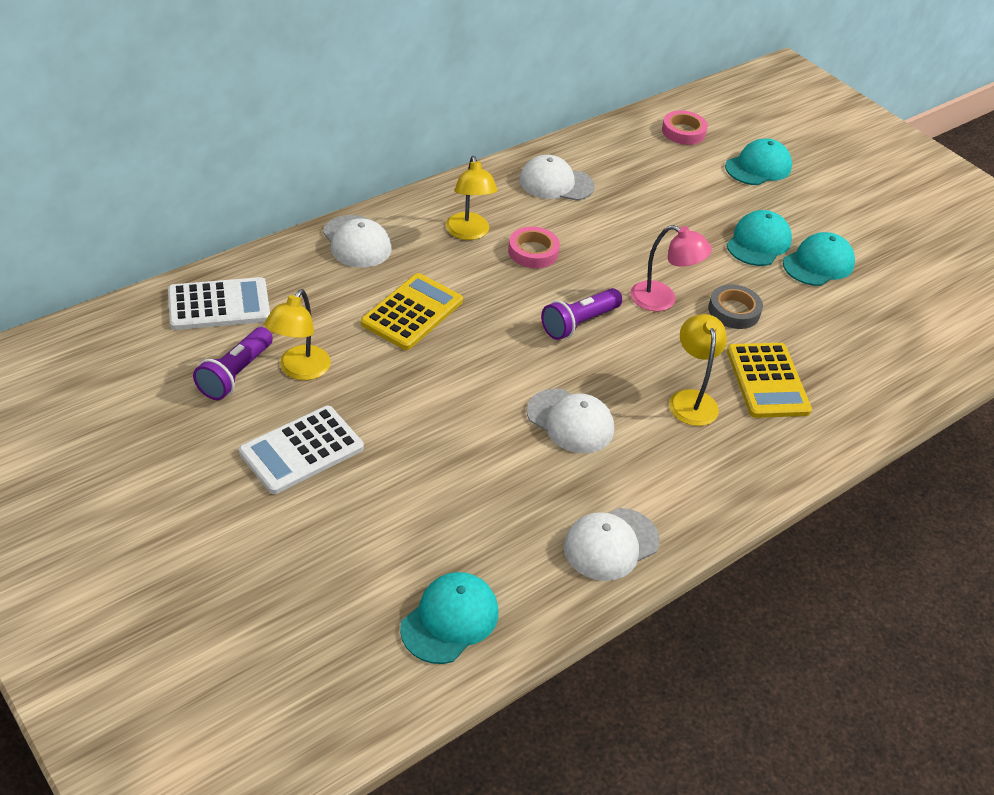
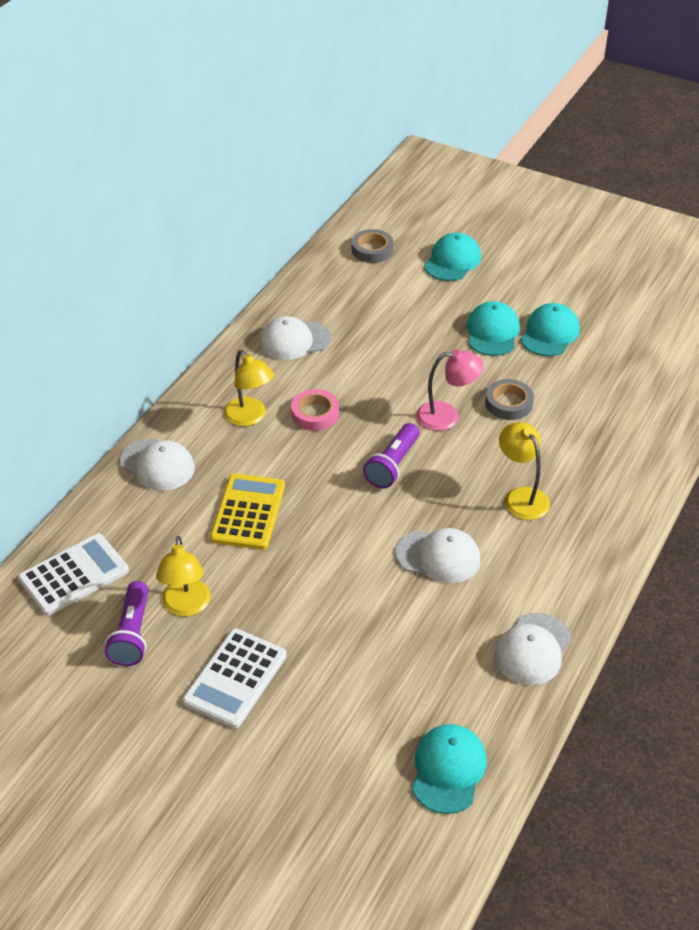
camera: 20 degrees left, 0 degrees up
pink tape [662,110,708,145] -> grey tape [352,229,394,263]
yellow calculator [727,343,812,418] -> none

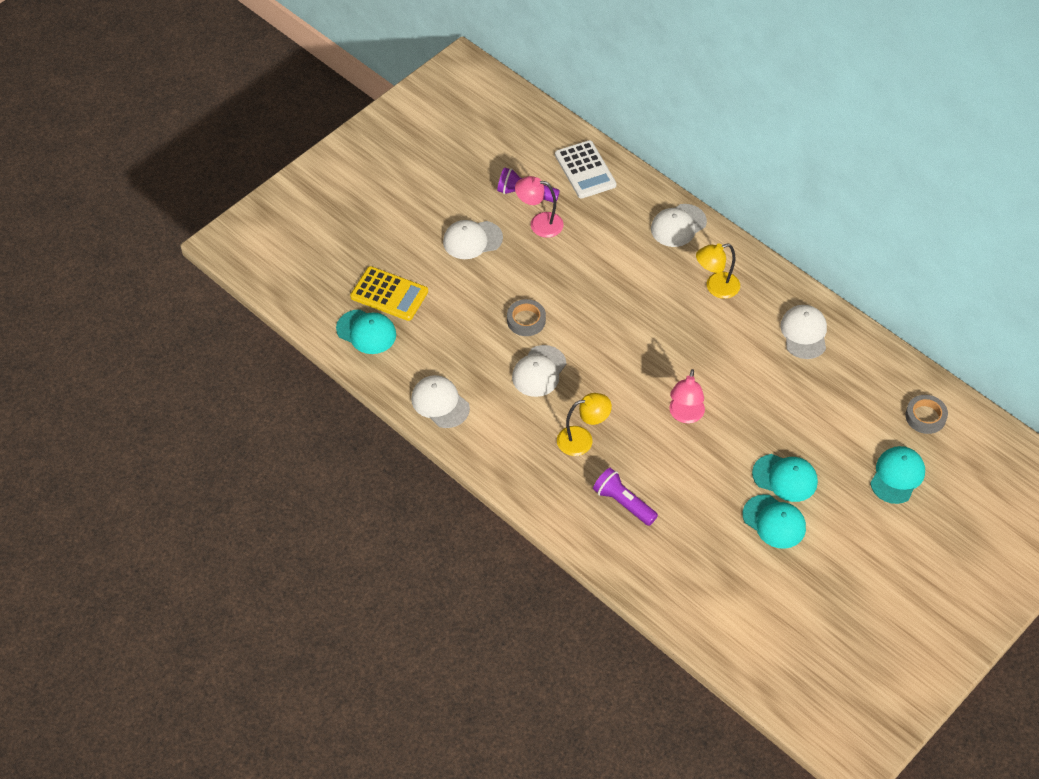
camera: 105 degrees right, 10 degrees up
yellow lamp [156,536,211,616] -> pink lamp [515,176,564,238]
white calculator [182,628,287,729] -> white cap [443,220,503,259]
yellow calculator [210,473,285,550] -> yellow calculator moved to [350,266,428,321]
pink tape [291,389,339,431] -> none
purple flashlight [363,423,419,489] -> purple flashlight moved to [593,468,658,526]
turquoise cap [424,233,481,281] -> turquoise cap turned 105 degrees counterclockwise [870,446,925,504]
grey tape [485,379,534,420] -> grey tape moved to [507,299,546,336]

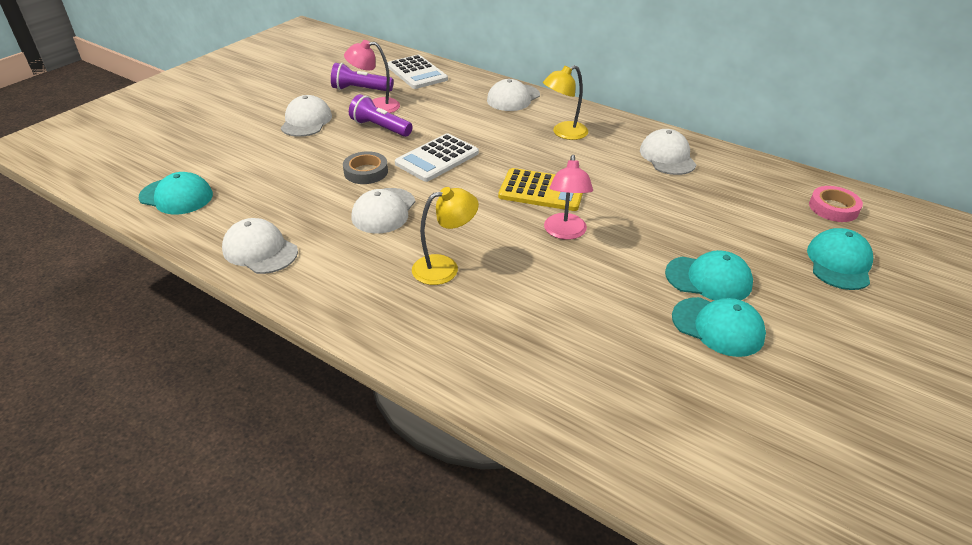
camera: 10 degrees left, 15 degrees down
yellow calculator [350,266,428,321] -> yellow calculator moved to [498,168,583,211]
white cap [443,220,503,259] -> white cap turned 120 degrees clockwise [281,95,332,137]
purple flashlight [593,468,658,526] -> purple flashlight moved to [349,94,413,137]
grey tape [905,395,948,434] -> pink tape [809,186,863,222]
none -> white calculator [395,133,479,182]

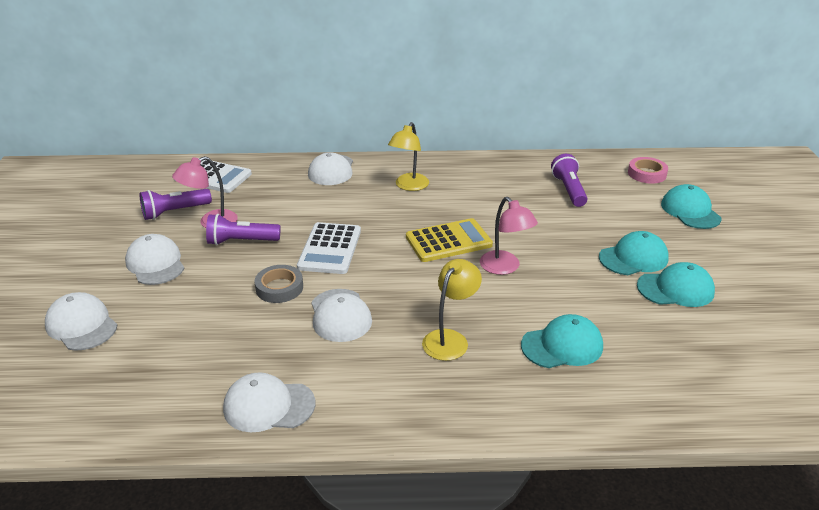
camera: 35 degrees left, 5 degrees down
turquoise cap [139,172,213,215] -> turquoise cap moved to [521,314,603,368]
white cap [640,129,696,175] -> white cap moved to [45,292,117,351]
none -> purple flashlight [551,154,588,207]

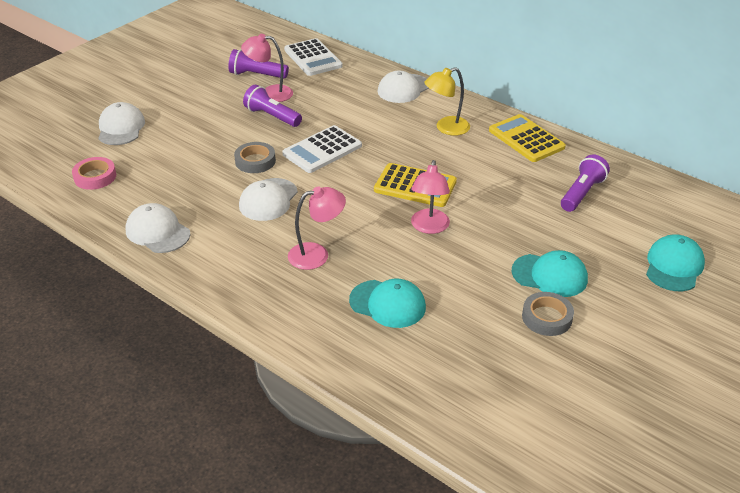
camera: 40 degrees right, 5 degrees up
white cap [125,234,184,285] -> none
yellow lamp [422,259,482,361] -> pink lamp [288,187,346,270]
pink tape [628,157,668,184] -> pink tape moved to [72,157,116,190]
turquoise cap [637,262,715,307] -> grey tape [522,292,574,336]
none -> yellow calculator [489,114,566,162]

